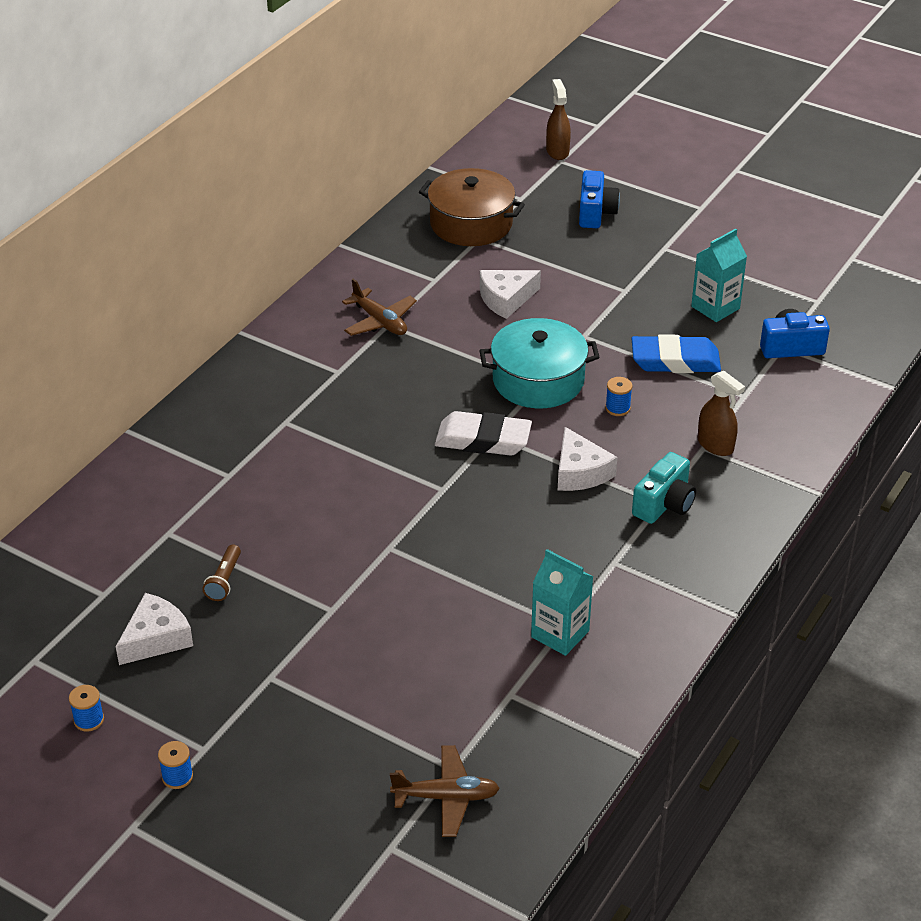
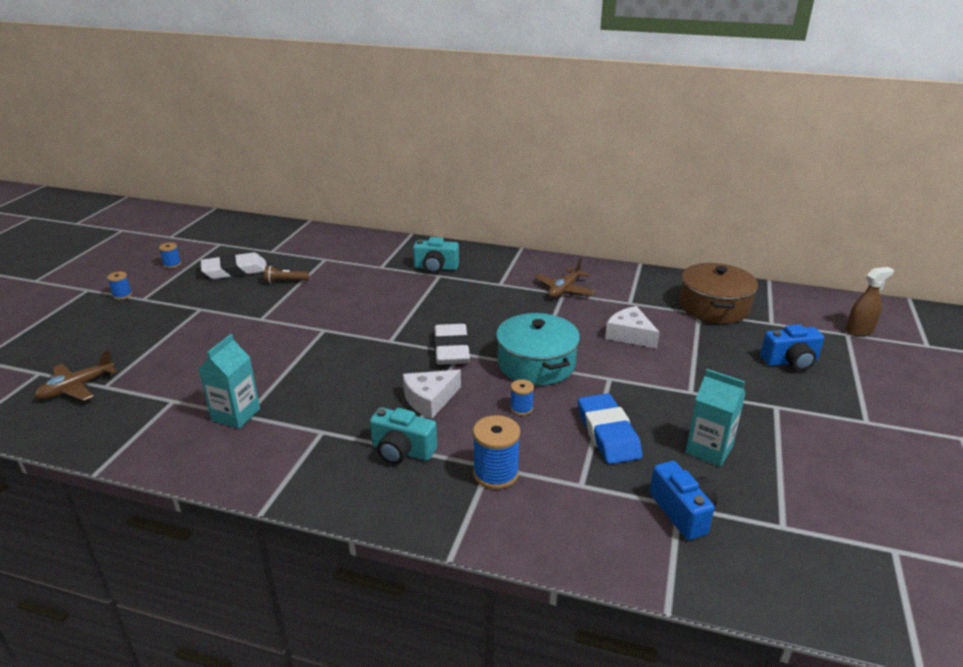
camera: 75 degrees right, 10 degrees down
white cheese [116,593,193,665] -> white eraser [201,252,267,279]
brown plane [390,745,500,837] -> brown plane turned 60 degrees clockwise [34,349,117,401]
brown spray bottle [698,371,745,456] -> blue spool [473,415,521,489]
none -> turquoise camera [413,237,459,273]

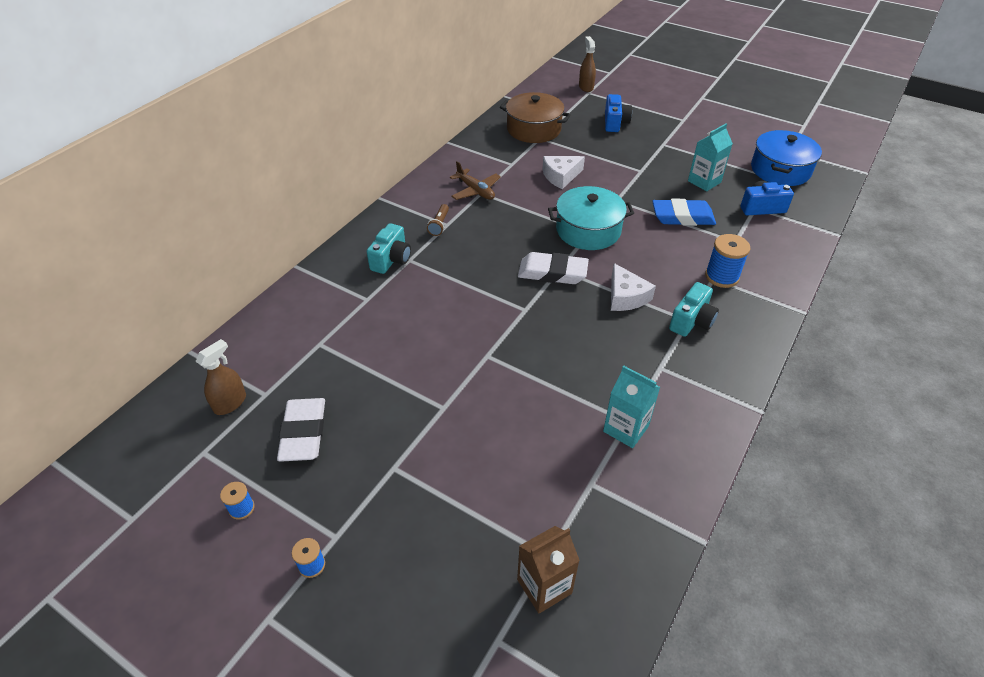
camera: 75 degrees left, 15 degrees up
brown plane [34,349,117,401] -> brown carton [517,526,580,613]
brown flashlight [264,266,309,283] -> brown flashlight moved to [427,204,449,236]
blue spool [510,379,534,416] -> none
none -> brown spray bottle [195,339,246,415]
none -> blue pot [751,130,822,186]

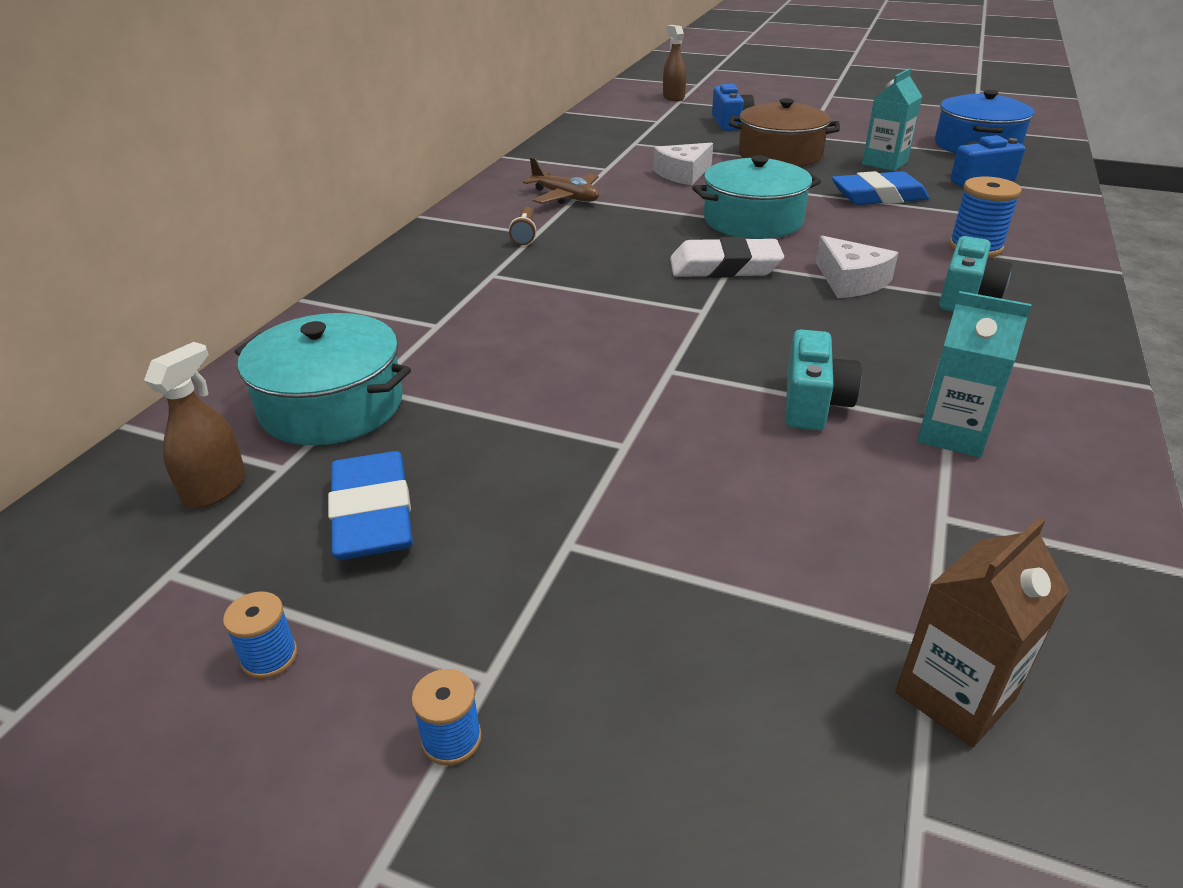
camera: 10 degrees left, 10 degrees down
white eraser [277,398,325,462] -> blue eraser [328,451,413,560]
turquoise camera [367,223,411,274] -> turquoise camera moved to [786,330,861,430]
brown pot [500,92,571,143] -> brown pot moved to [729,98,840,167]
none -> turquoise pot [235,313,411,446]

